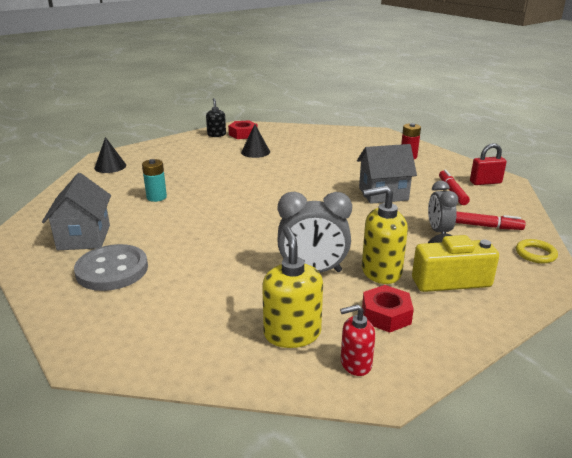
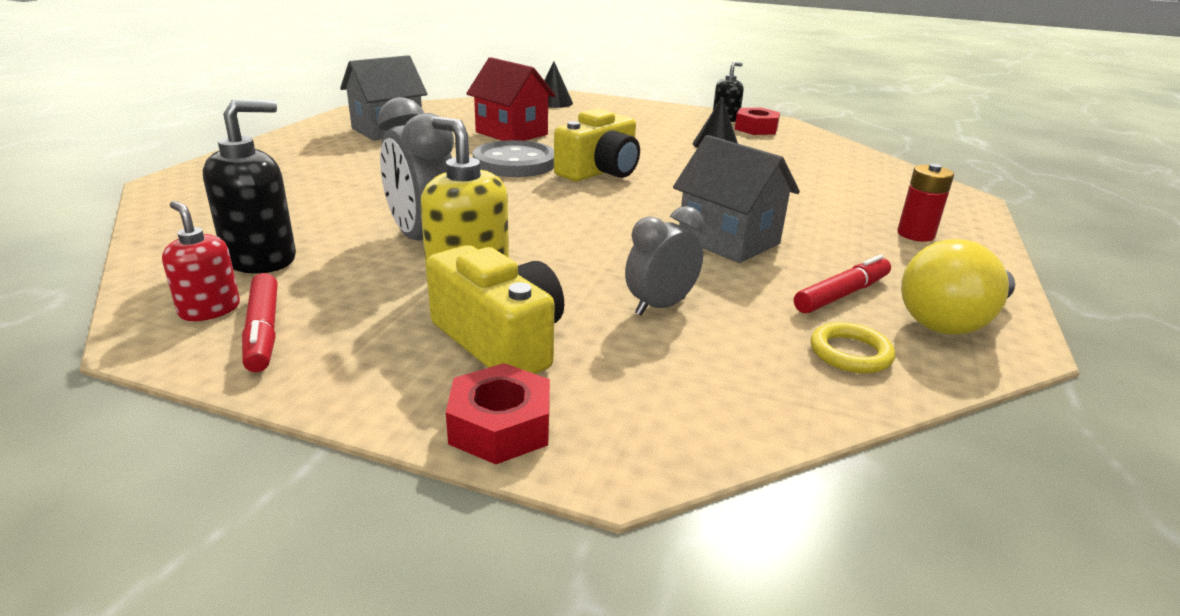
camera: 55 degrees right, 0 degrees up
grey button [74,244,148,291] -> grey button moved to [473,140,554,177]
turquoise battery [142,159,167,202] -> red house [466,57,556,141]
yellow soap dispenser [262,227,323,348] -> black soap dispenser [203,99,296,274]
red nut [362,285,414,333] -> red nut moved to [446,363,550,464]
red marker [456,212,526,230] -> red marker moved to [242,273,278,372]
red padlock [470,143,507,185] -> yellow light bulb [901,239,1015,335]
yellow ring [516,239,558,263] -> yellow ring moved to [811,322,895,373]
none -> yellow camera [554,108,640,181]

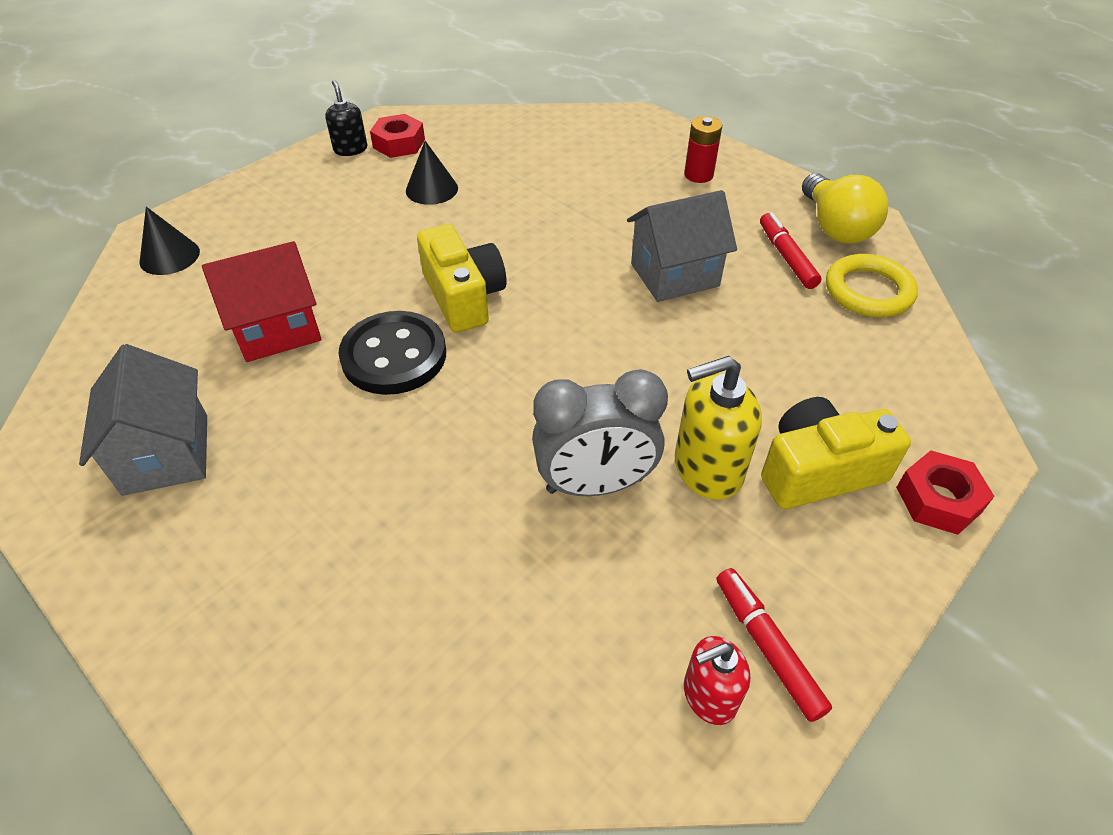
camera: 65 degrees left, 20 degrees up
black soap dispenser [203,99,296,274] -> none
red marker [242,273,278,372] -> red marker turned 120 degrees counterclockwise [717,568,832,722]
grey button [473,140,554,177] -> black button [338,311,446,395]
grey clock [625,206,704,316] -> none
yellow ring [811,322,895,373] -> yellow ring [826,254,918,317], size x1.56

